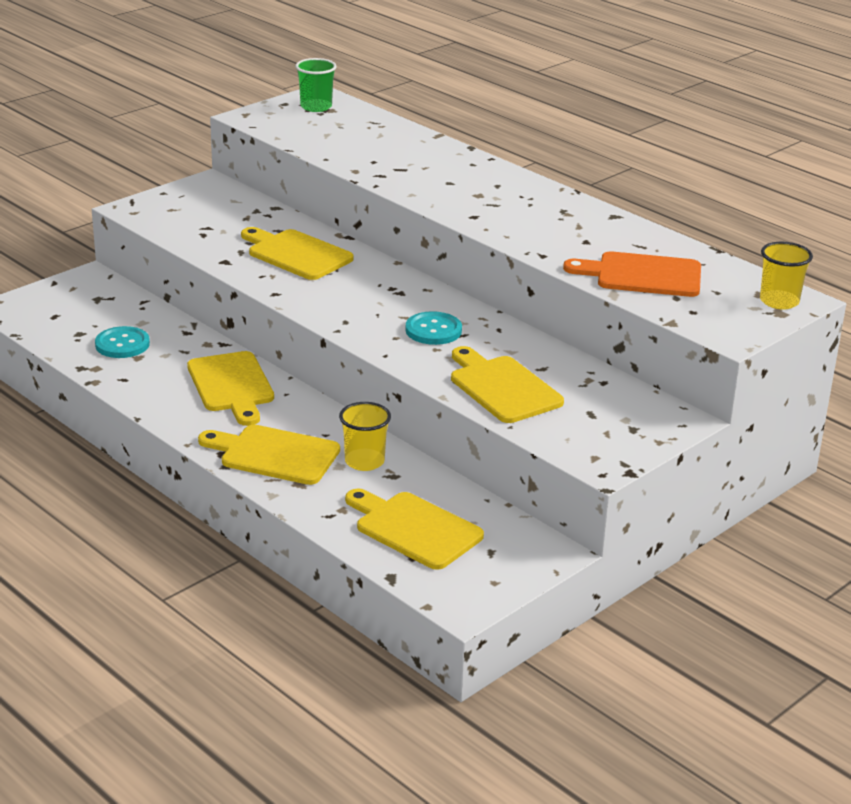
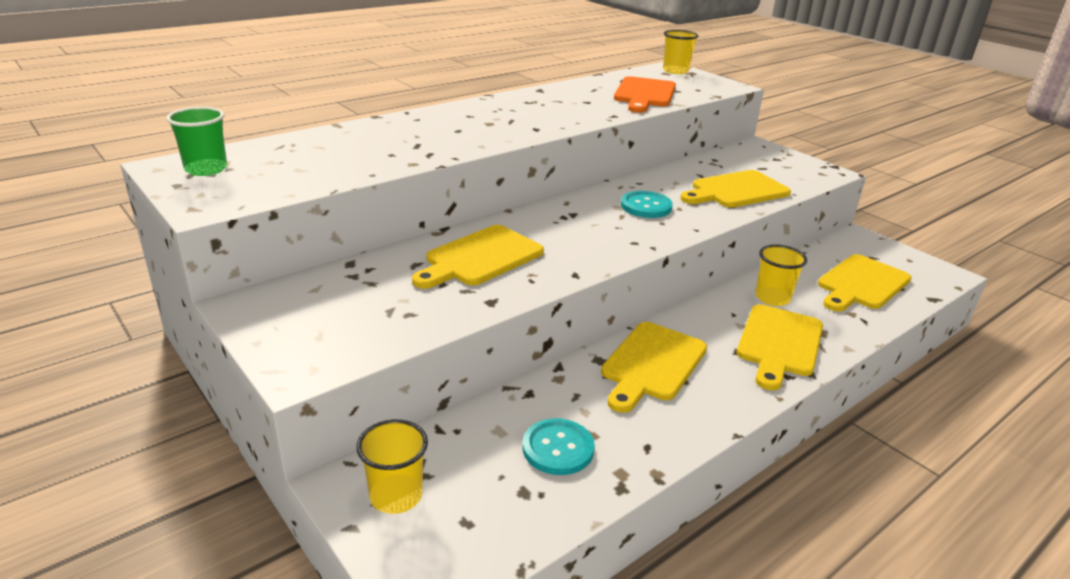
camera: 85 degrees left, 0 degrees up
yellow cutting board [187,351,274,426] -> yellow cutting board turned 135 degrees clockwise [601,322,707,413]
none -> yellow cup [356,419,428,514]

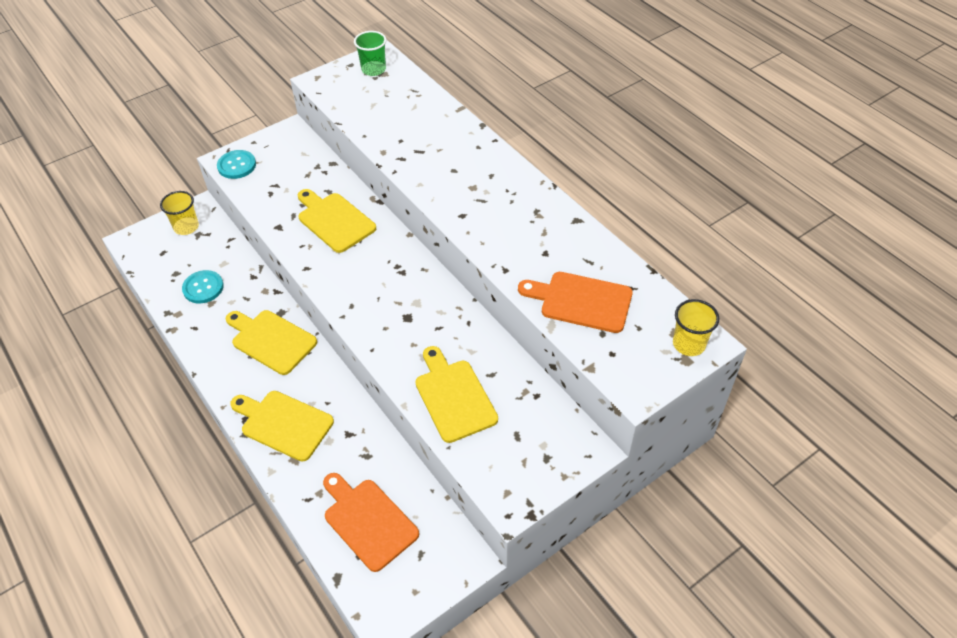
camera: 95 degrees right, 20 degrees up
turquoise button [621,191,673,218] -> turquoise button moved to [217,150,256,179]
yellow cup [755,244,807,306] -> none
yellow cutting board [818,254,912,312] -> orange cutting board [323,473,419,572]

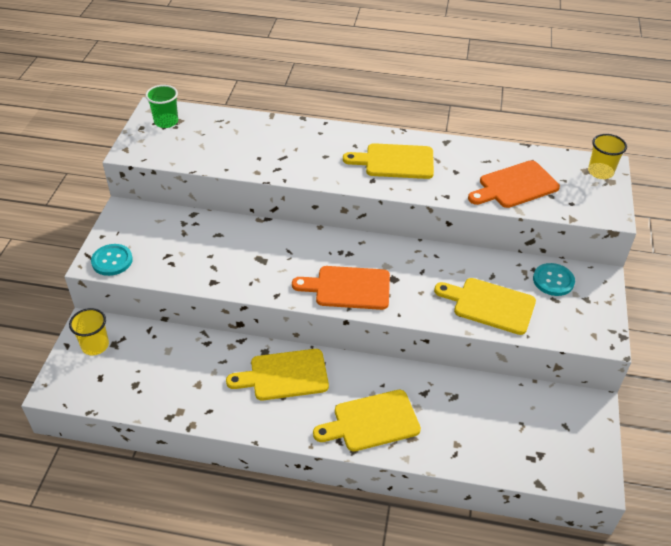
camera: 45 degrees left, 5 degrees down
turquoise button [182,270,224,303] -> turquoise button moved to [533,263,575,296]
yellow cutting board [298,189,376,253] -> yellow cutting board moved to [343,143,434,179]
orange cutting board [323,473,419,572] -> orange cutting board moved to [292,266,390,310]

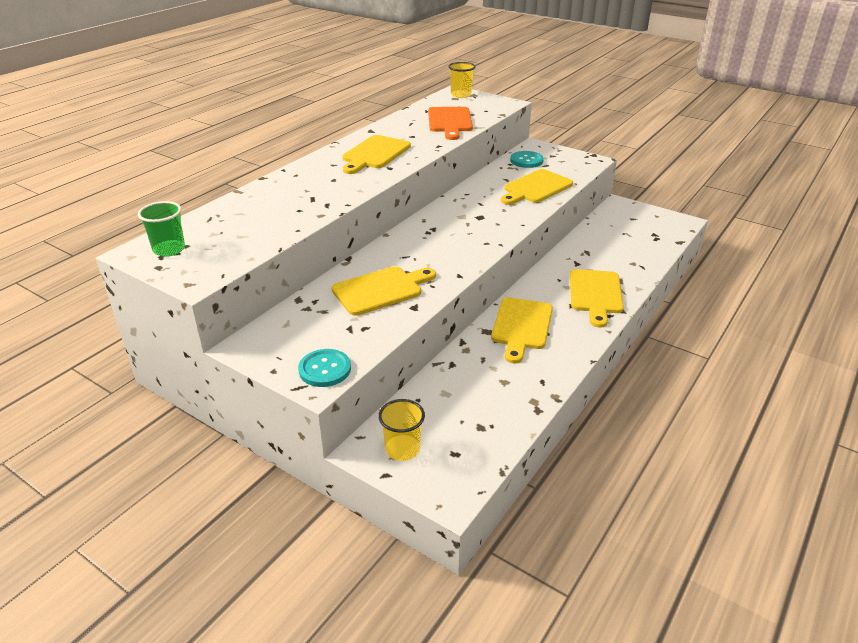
camera: 65 degrees left, 10 degrees down
orange cutting board [292,266,390,310] -> none
none -> yellow cutting board [331,266,436,316]

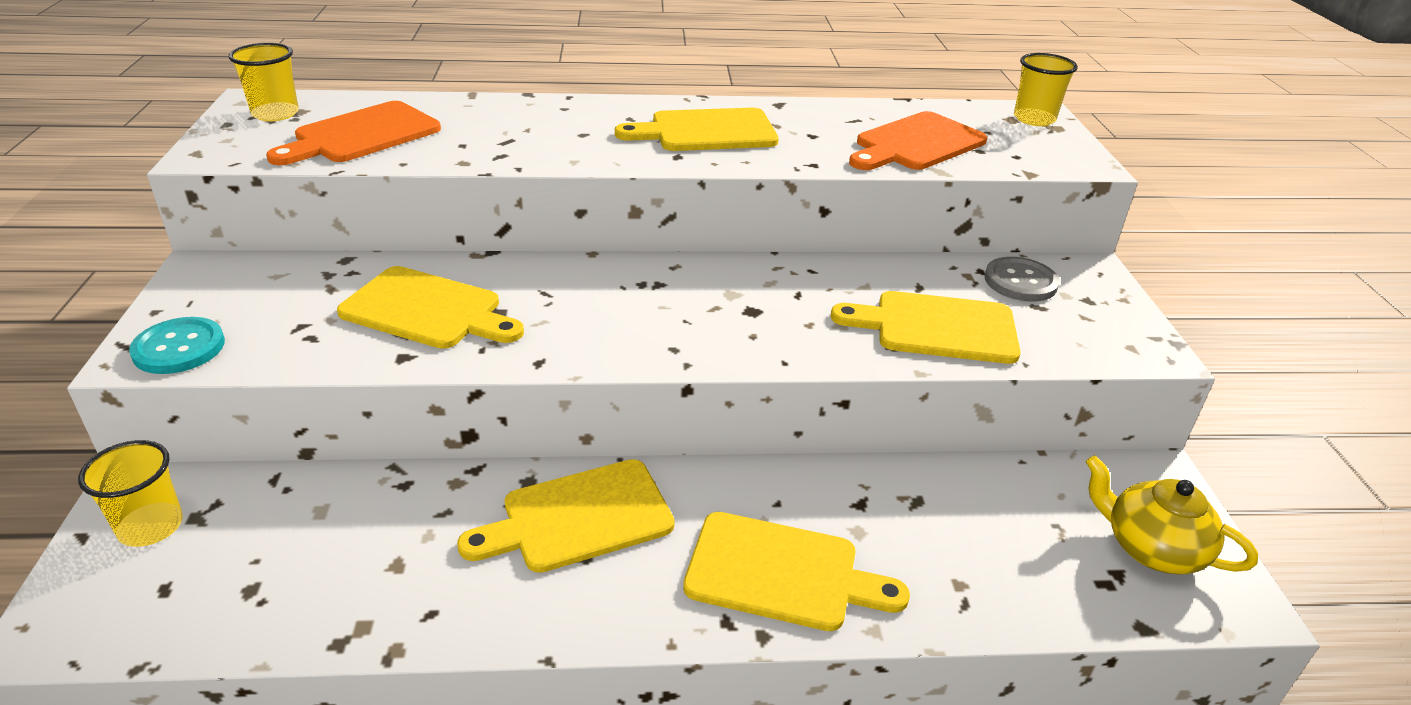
camera: 50 degrees right, 0 degrees up
green cup [138,201,185,257] -> yellow cup [229,43,299,121]
turquoise button [510,151,544,168] -> grey button [985,257,1060,301]
yellow cutting board [570,269,624,328] -> yellow cutting board turned 135 degrees counterclockwise [683,512,910,631]
none -> orange cutting board [266,101,441,165]
none -> yellow teapot [1086,455,1258,575]

